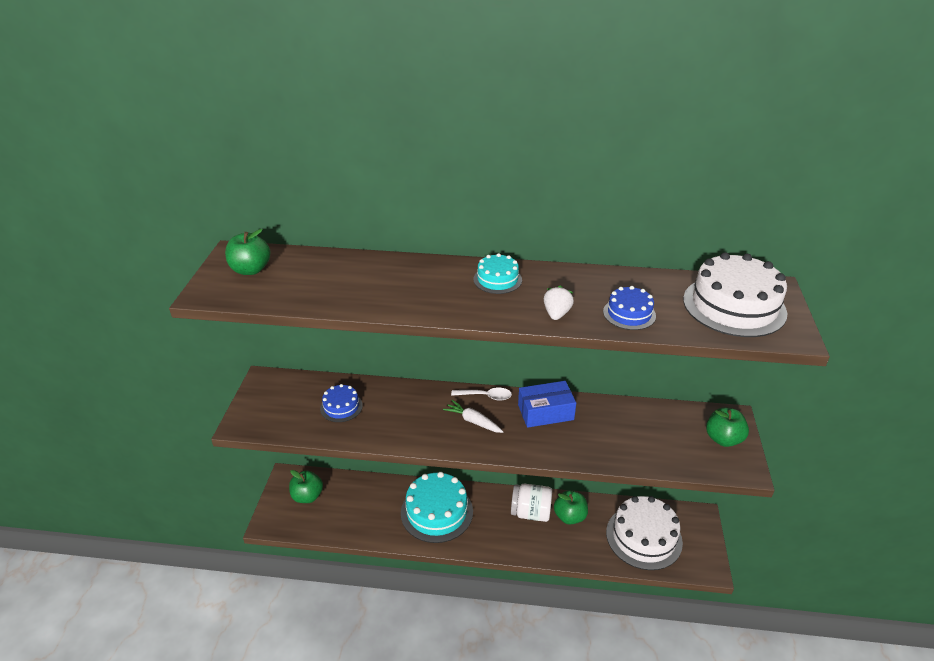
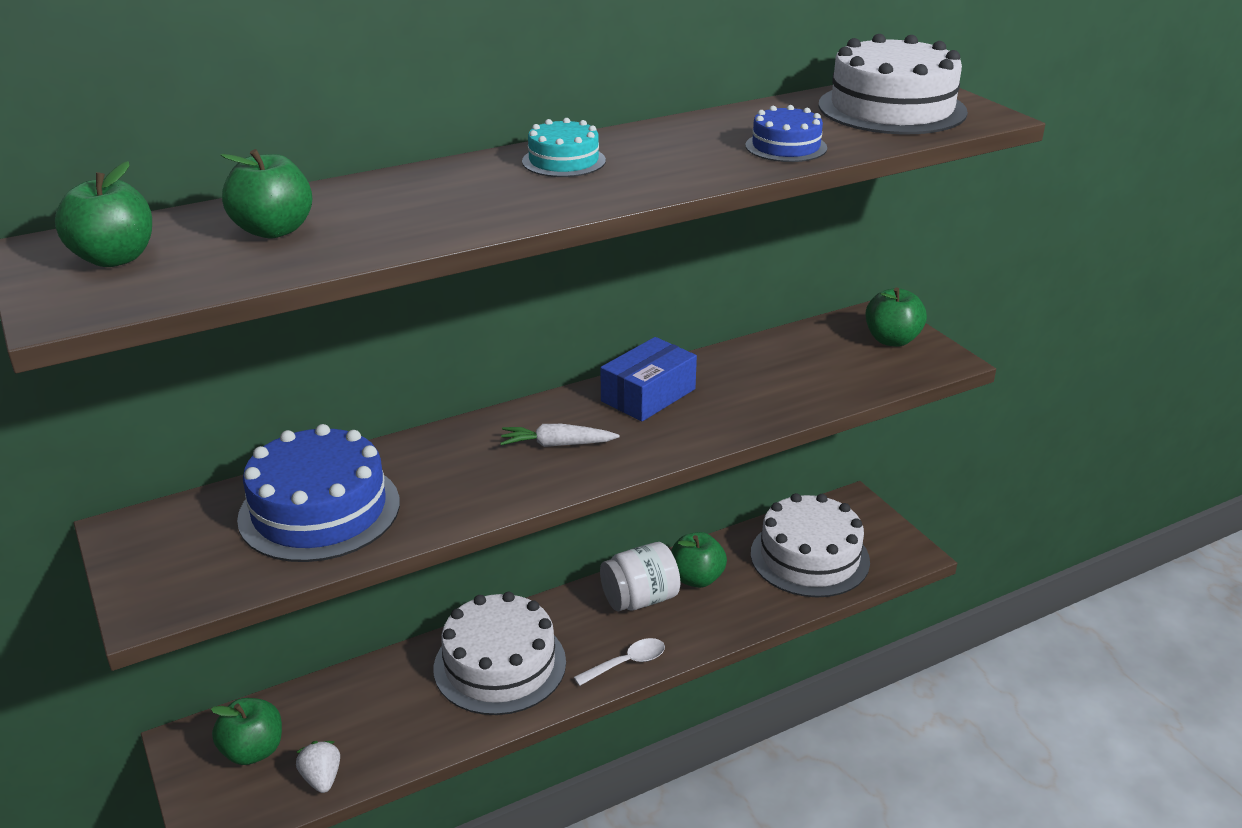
camera: 35 degrees left, 5 degrees down
blue cake [320,384,363,422] -> blue cake [237,424,400,562], size x1.94
turquoise cake [401,472,473,543] -> white cake [434,592,566,715]
white spoon [451,388,512,401] -> white spoon moved to [574,638,665,686]
white strawberry [544,286,574,320] -> white strawberry moved to [296,741,340,793]
none -> green apple [220,149,312,238]

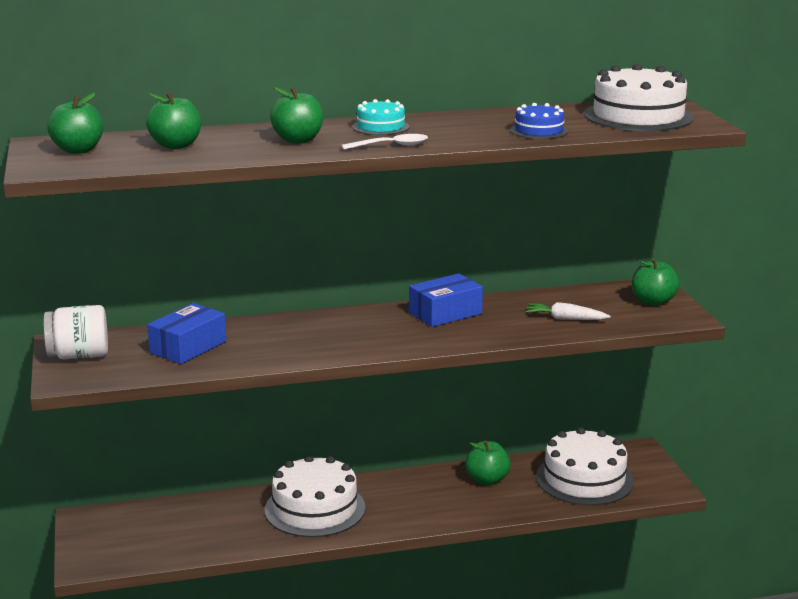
camera: 15 degrees right, 10 degrees down
green apple [211,698,282,765] -> green apple moved to [270,87,324,143]
blue cake [237,424,400,562] -> blue box [147,303,226,364]
white strawberry [296,741,340,793] -> none
white carrot [500,424,620,447] -> white carrot moved to [525,302,610,320]
white spoon [574,638,665,686] -> white spoon moved to [341,134,428,150]
white jar [600,542,680,612] -> white jar moved to [43,305,108,359]

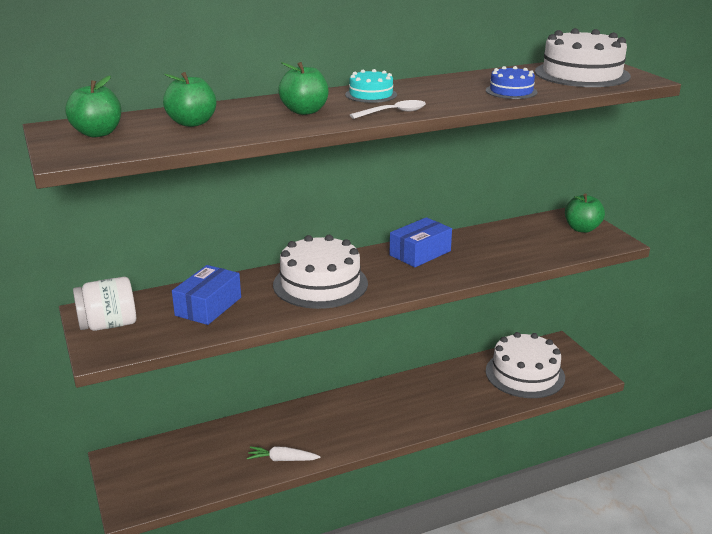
camera: 10 degrees left, 5 degrees up
white cake [265,455,365,537] -> white cake moved to [273,235,368,309]
green apple [465,441,511,485] -> none
white carrot [525,302,610,320] -> white carrot moved to [247,446,321,461]

